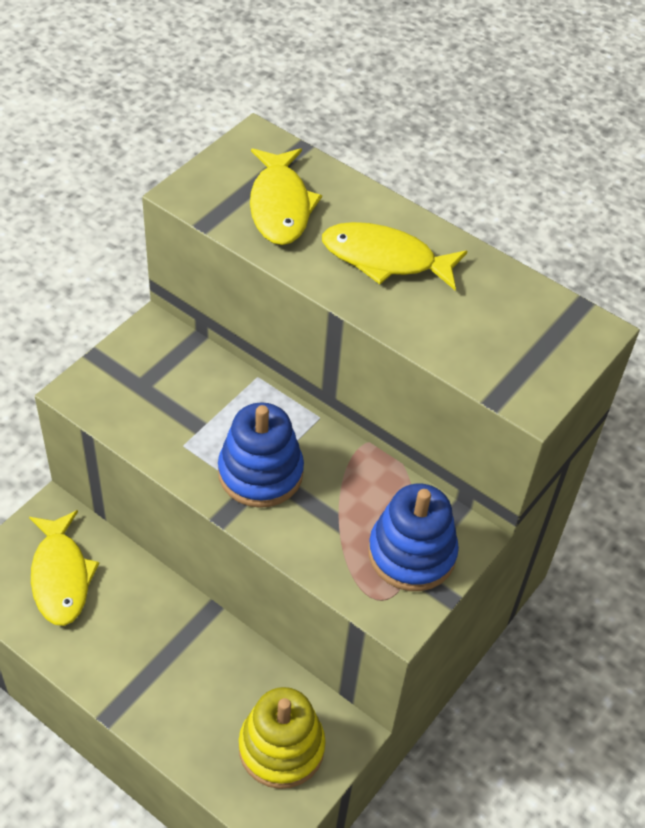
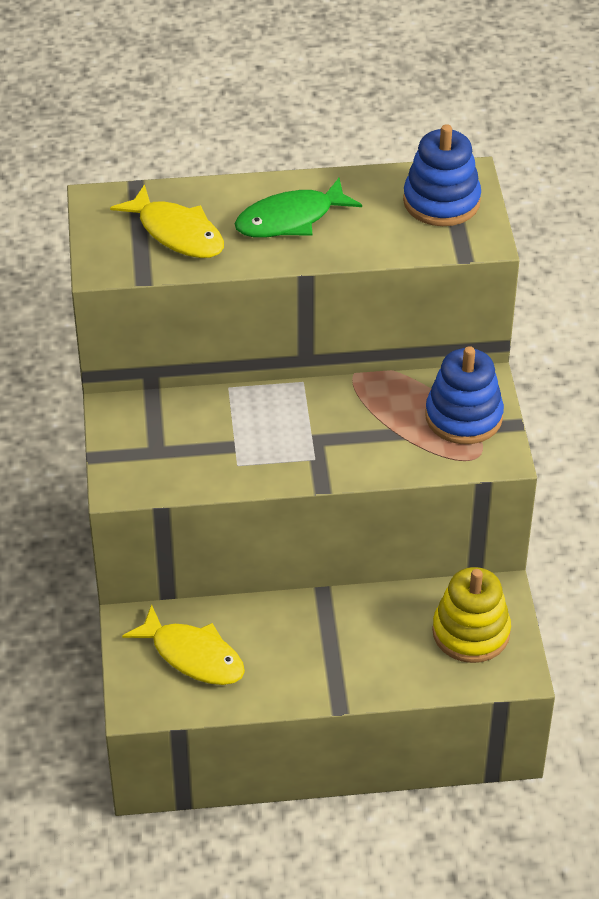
camera: 40 degrees left, 5 degrees down
blue stacking toy [218,402,304,508] -> blue stacking toy moved to [403,124,481,226]
yellow fish [322,222,467,290] -> green fish [235,178,362,237]

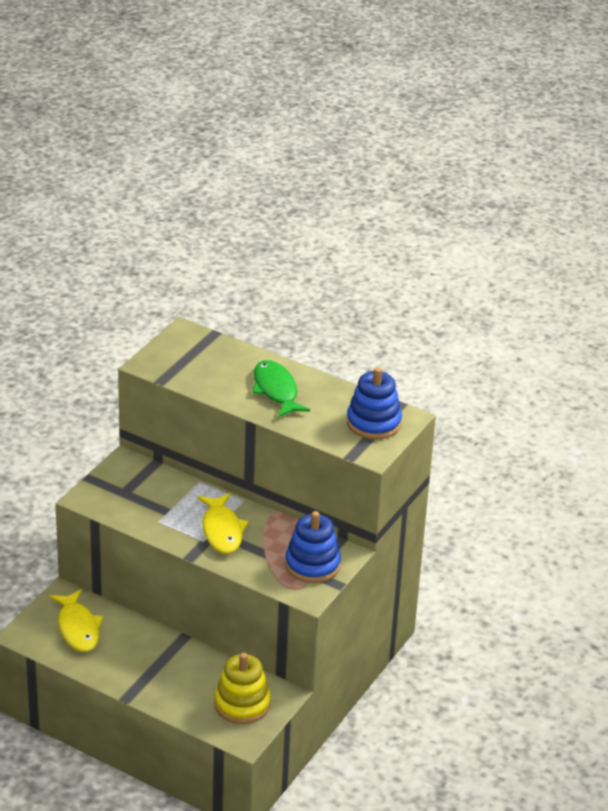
camera: 35 degrees right, 10 degrees down
yellow fish [110,184,224,258] -> yellow fish moved to [198,493,249,554]
green fish [235,178,362,237] -> green fish turned 60 degrees clockwise [252,360,310,418]

